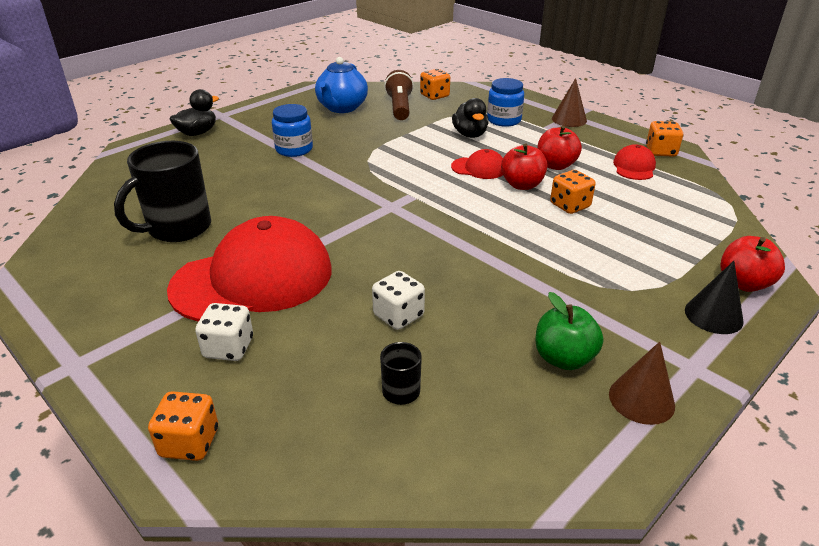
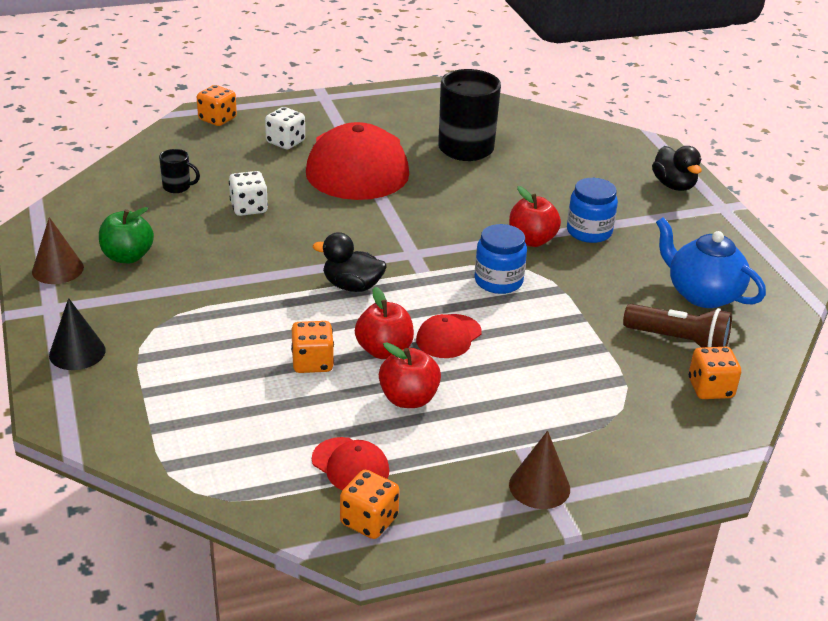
camera: 115 degrees right, 0 degrees up
black duck [452,98,489,138] -> black duck moved to [313,232,387,292]
blue jar [487,78,524,127] -> blue jar moved to [474,224,527,294]
red apple [720,236,785,292] -> red apple moved to [509,186,561,247]

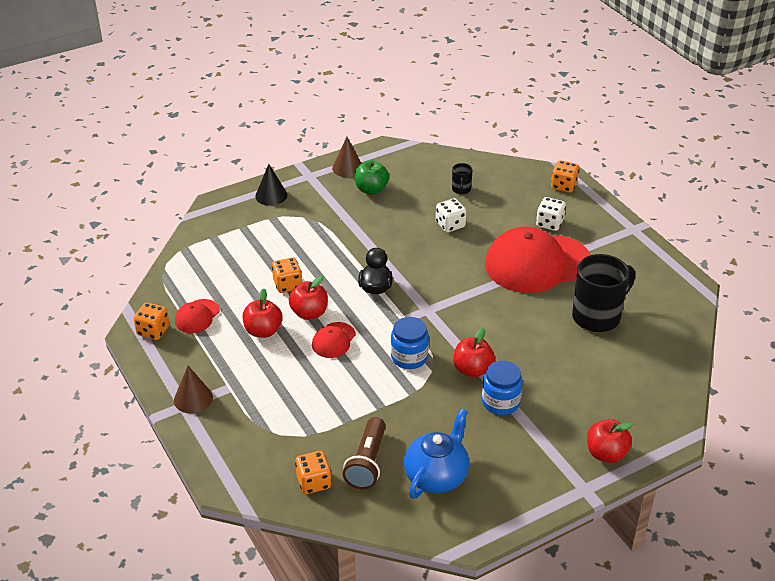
camera: 80 degrees right, 5 degrees up
red cap [416,314,482,358] -> red cap turned 90 degrees counterclockwise [312,322,356,358]
black duck [652,146,702,191] -> red apple [587,419,633,463]

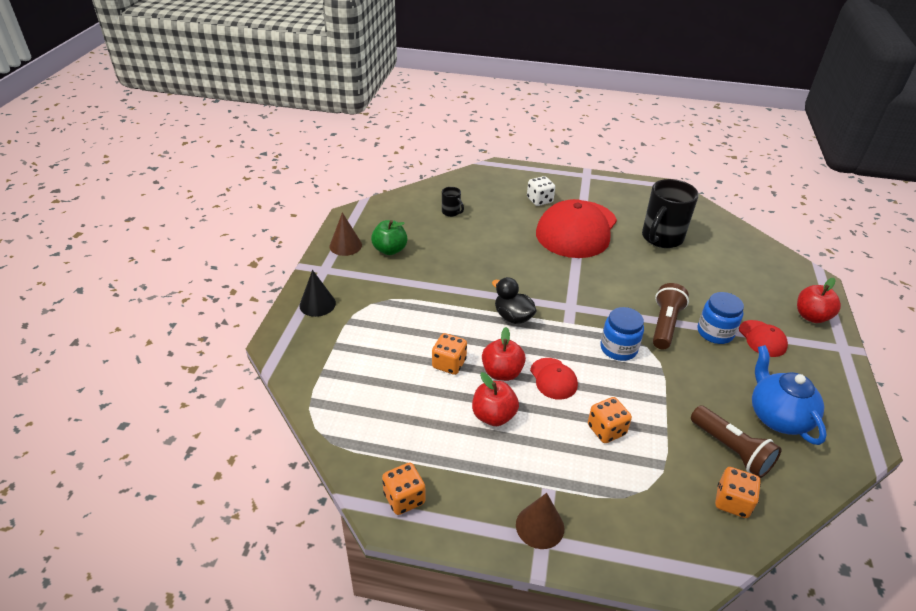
camera: 50 degrees left, 0 degrees up
red cap [175,299,220,333] -> red cap moved to [739,320,788,357]
white dice [436,198,466,232] -> none
red apple [453,328,495,377] -> brown flashlight [653,283,689,349]
orange dice [551,160,579,193] -> orange dice moved to [588,397,632,443]
black mug [572,254,635,332] -> black mug turned 150 degrees counterclockwise [642,179,699,248]

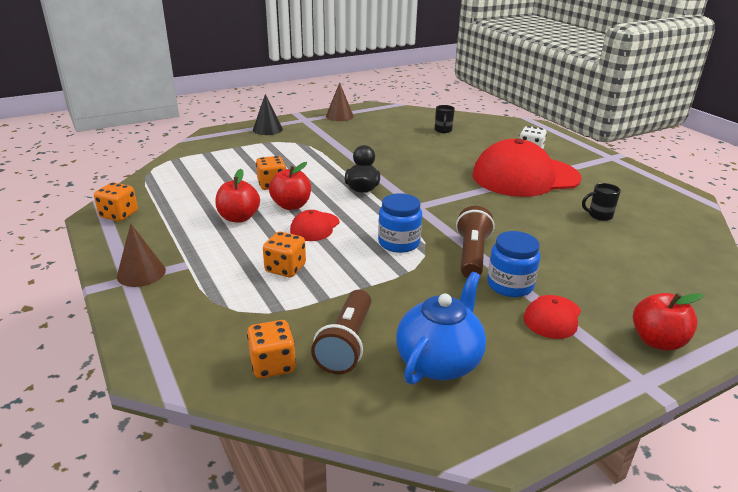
camera: 50 degrees right, 10 degrees down
green apple [371,220,408,255] -> none
black mug [642,179,699,248] -> black mug [582,183,621,221], size x0.46
brown flashlight [653,283,689,349] -> brown flashlight turned 60 degrees counterclockwise [456,206,495,278]

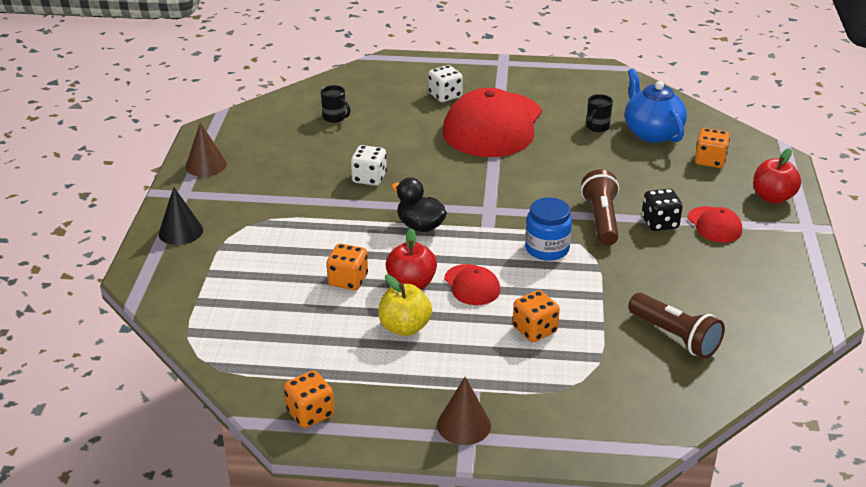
camera: 55 degrees left, 5 degrees up
red apple [215,169,260,223] -> yellow apple [378,275,432,336]
orange dice [247,320,296,378] -> orange dice moved to [695,128,730,168]
blue teapot [396,272,486,385] -> blue teapot moved to [625,68,687,143]
brown flashlight [456,206,495,278] -> brown flashlight turned 45 degrees clockwise [581,169,619,246]
blue jar [487,231,540,297] -> black dice [642,189,683,231]
none -> white dice [351,145,387,186]

